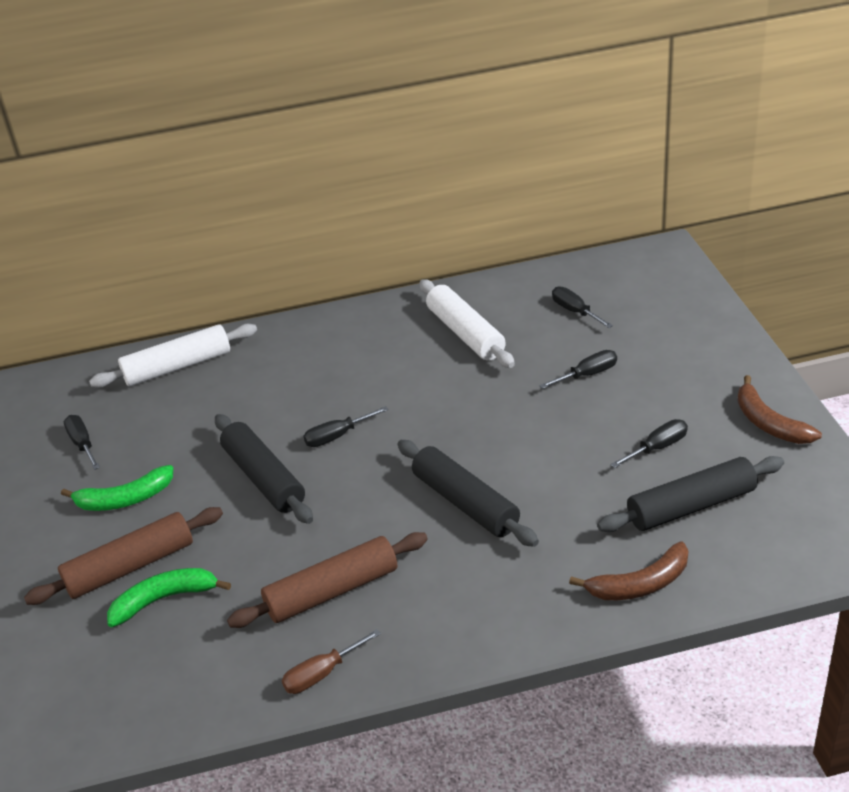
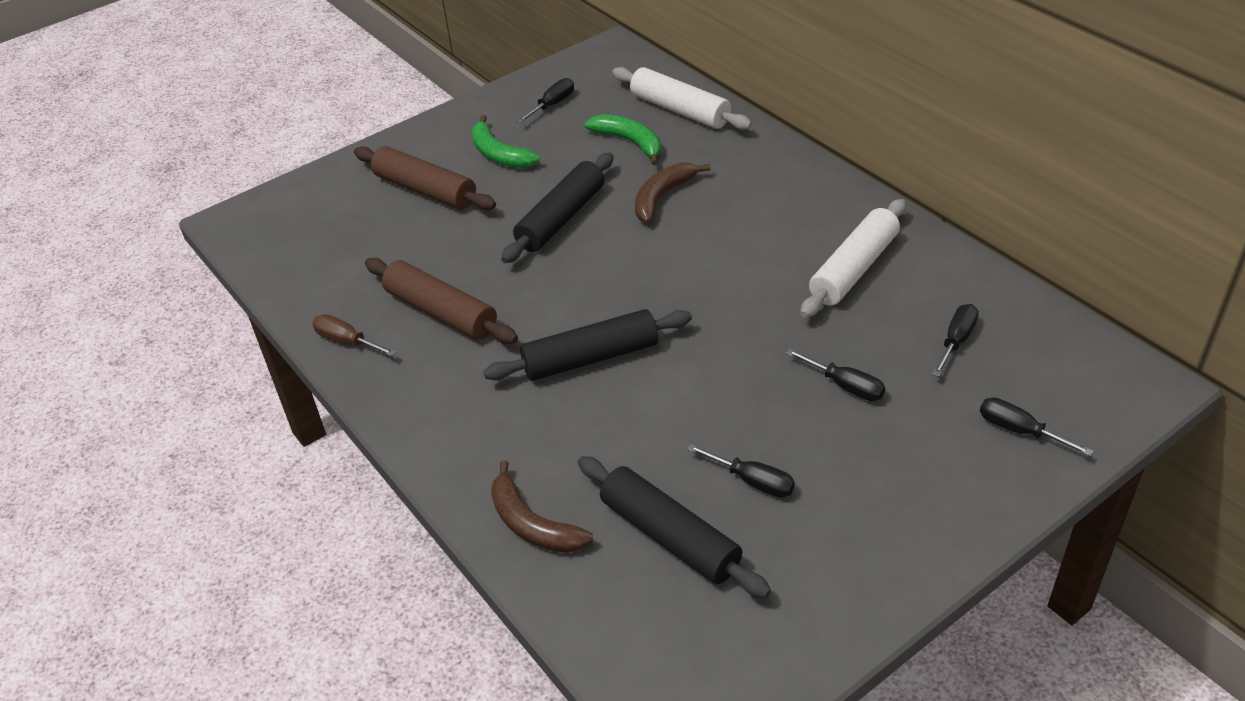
camera: 65 degrees right, 5 degrees up
green banana [107,568,231,627] -> green banana moved to [585,114,661,165]
black screwdriver [304,406,388,447] -> black screwdriver moved to [980,397,1093,456]
black rolling pin [398,440,539,547] -> black rolling pin turned 45 degrees clockwise [483,309,692,381]
brown banana [737,375,822,444] -> brown banana moved to [635,163,711,223]

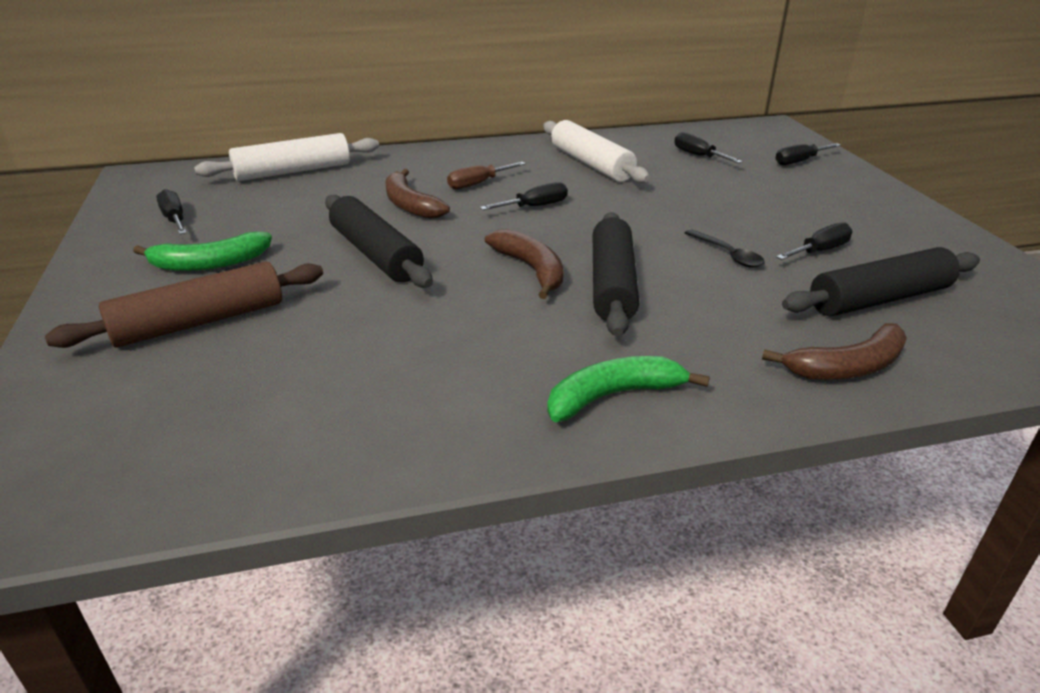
camera: 70 degrees left, 10 degrees down
brown screwdriver [312,314,396,356] -> brown screwdriver moved to [447,162,526,189]
brown rolling pin [365,258,518,344] -> none
green banana [585,114,661,165] -> green banana moved to [547,356,710,422]
black screwdriver [786,349,885,401] -> black screwdriver moved to [480,182,568,210]
none -> brown banana [485,229,564,299]
none -> black spoon [685,229,765,268]

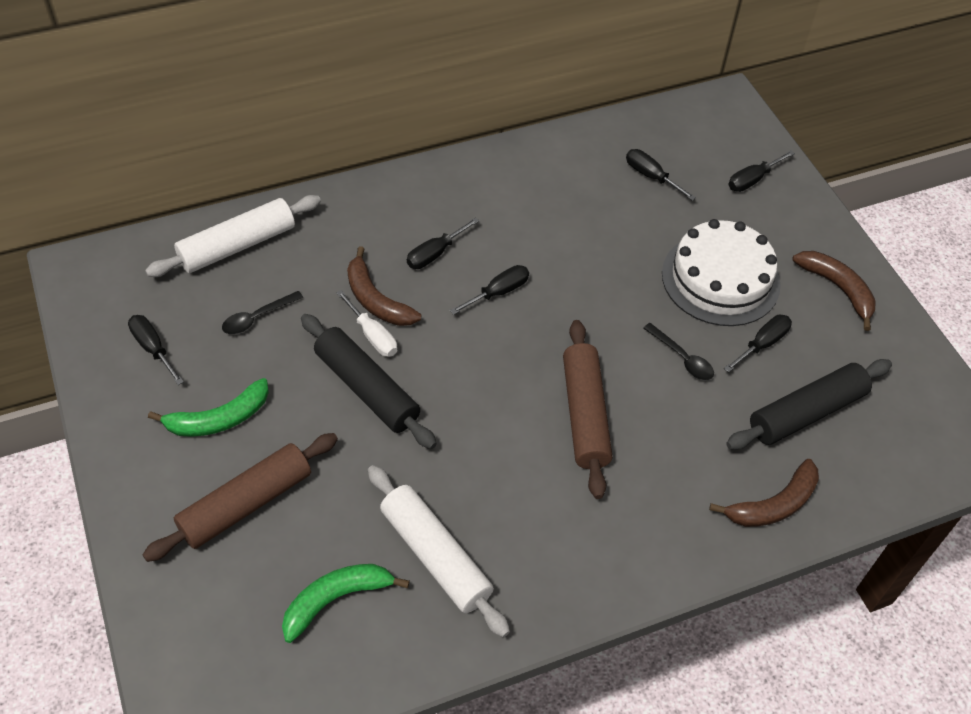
camera: 10 degrees left, 20 degrees up
brown screwdriver [447,162,526,189] -> black screwdriver [407,217,479,269]
brown banana [485,229,564,299] -> brown banana moved to [792,251,876,331]
white rolling pin [543,120,650,183] -> white rolling pin moved to [368,465,510,637]
green banana [547,356,710,422] -> green banana moved to [282,564,410,643]
black rolling pin [593,212,639,337] -> brown rolling pin [563,320,612,499]
none -> black spoon [222,291,303,334]
none -> white screwdriver [336,290,397,357]
none -> white cake [662,219,781,326]

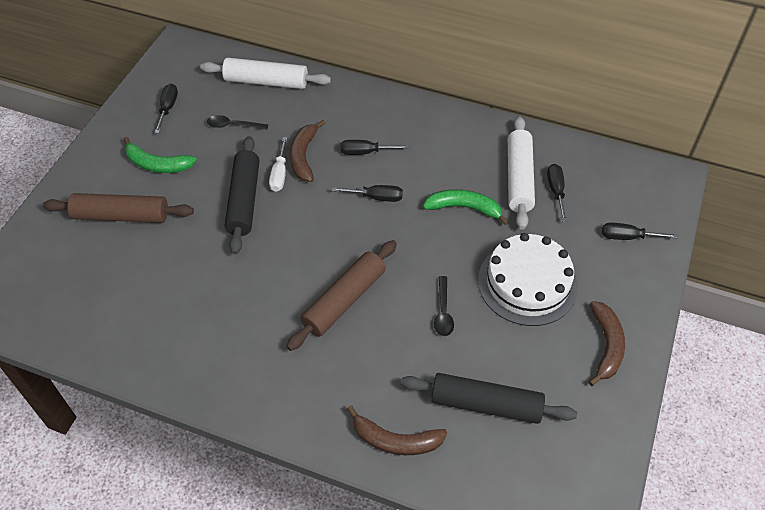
camera: 45 degrees right, 0 degrees up
green banana [282,564,410,643] -> green banana moved to [423,189,509,225]
white rolling pin [368,465,510,637] -> white rolling pin moved to [508,116,535,230]
black screwdriver [724,315,792,373] -> none

